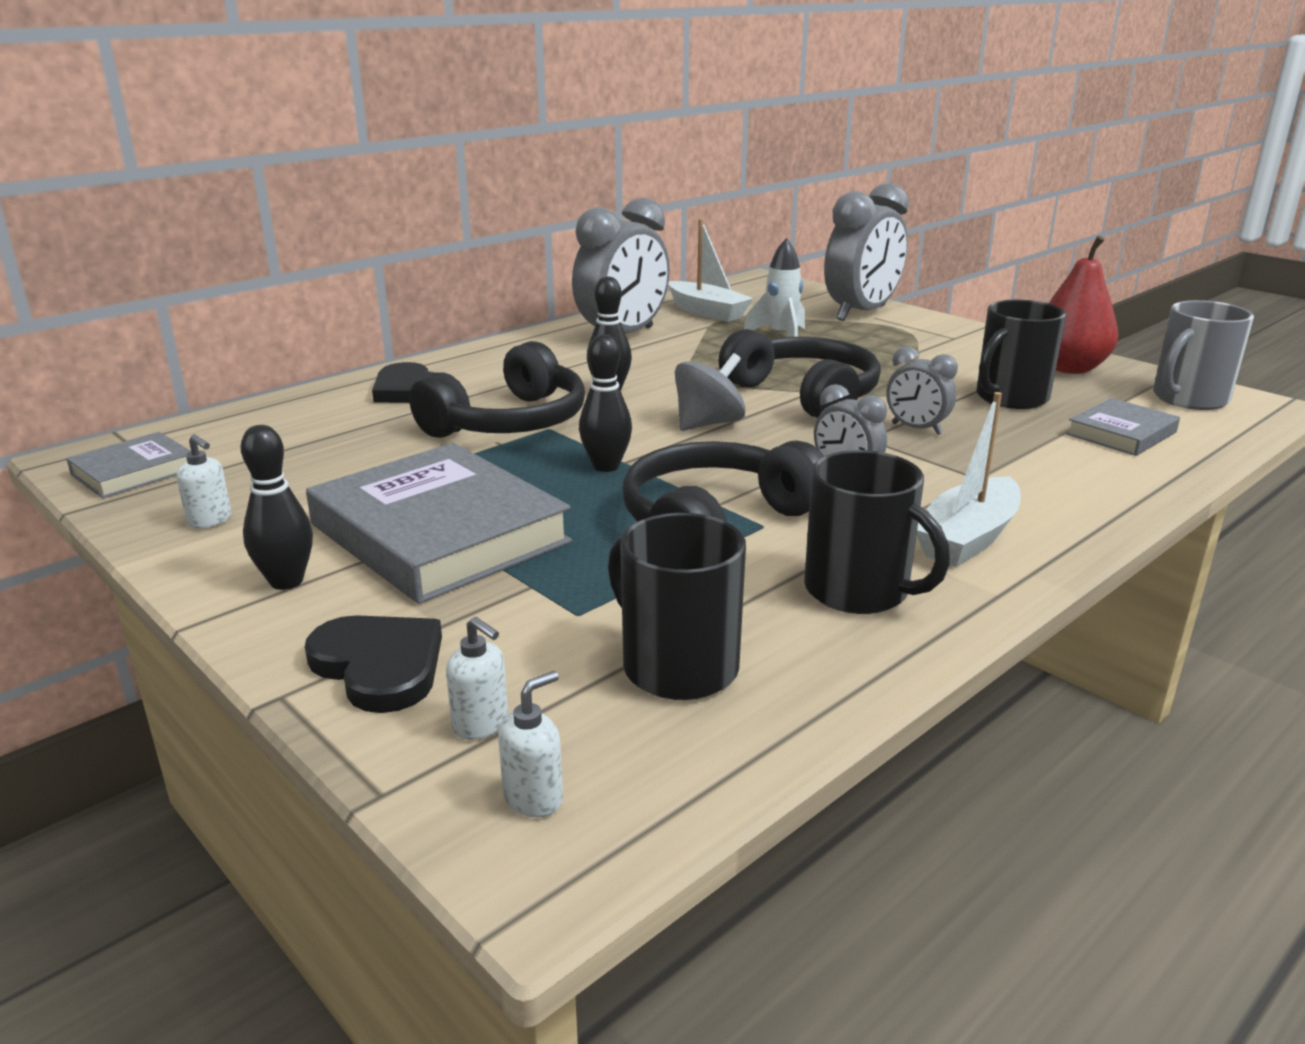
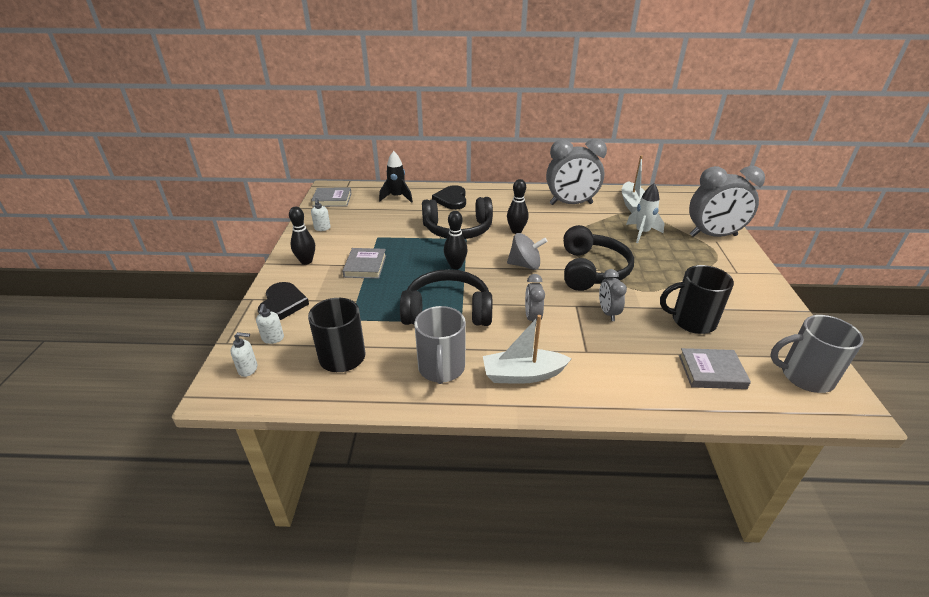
camera: 45 degrees right, 10 degrees up
grey book [306,443,572,604] -> grey book [343,248,386,279], size x0.51
black mug [804,450,950,614] -> grey mug [414,306,466,384]
red pear [1049,236,1118,374] -> none
none -> black rocket [379,151,413,203]

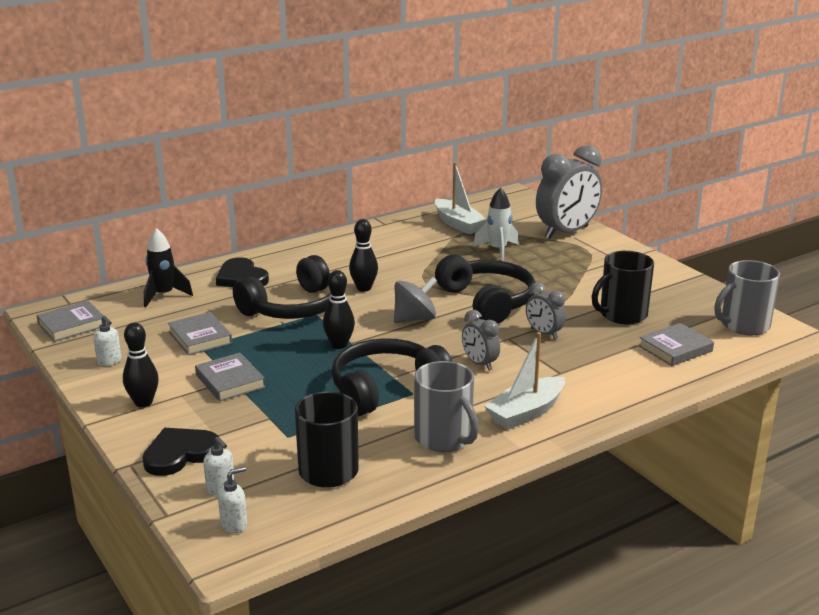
camera: 35 degrees left, 10 degrees down
black heart [258,282,309,320] -> black heart turned 90 degrees counterclockwise [142,428,220,476]
grey clock [546,139,607,205] -> none
none -> grey book [168,312,232,355]

